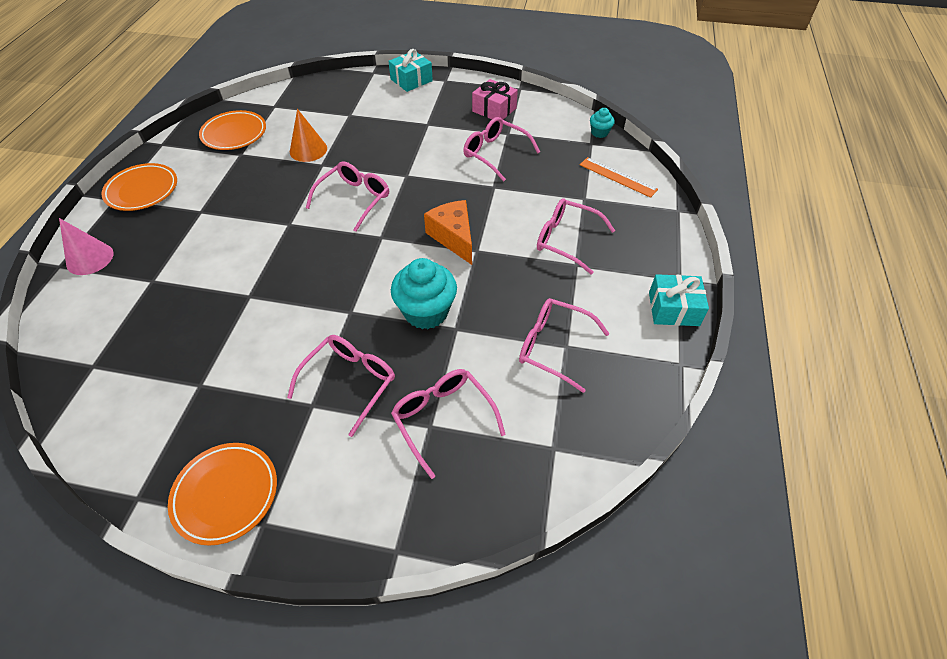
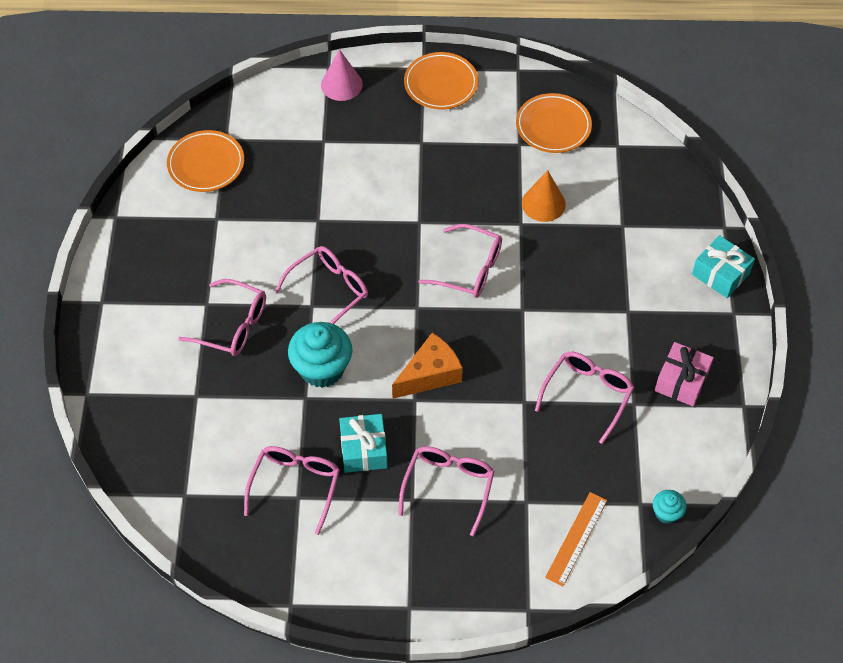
camera: 80 degrees right, 5 degrees up
orange plate [168,443,277,546] -> orange plate moved to [167,130,244,192]
pink glasses [391,369,506,479] -> pink glasses moved to [275,246,368,324]
turquoise gift [649,274,709,326] -> turquoise gift moved to [339,414,388,473]

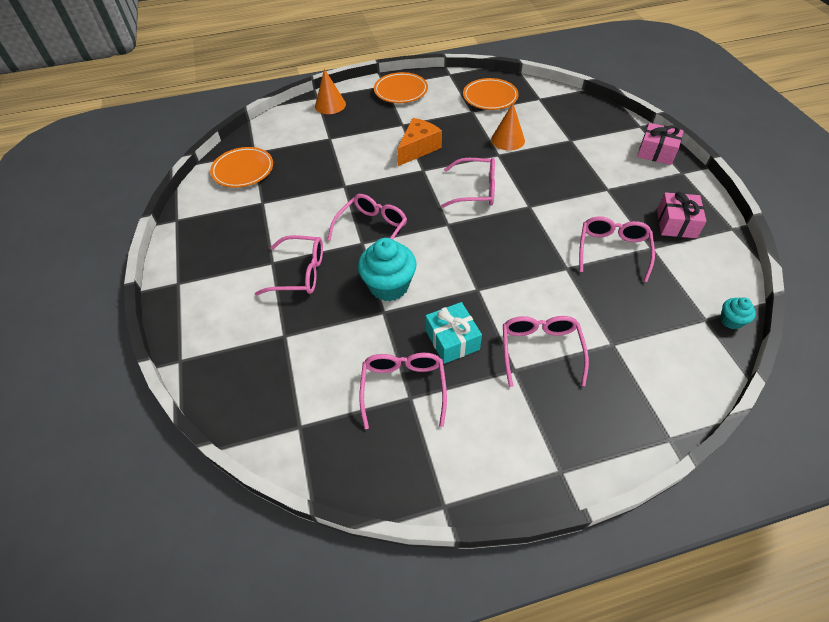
camera: 15 degrees left, 5 degrees down
pink cone [321,49,363,101] -> orange cone [315,69,346,114]
orange cheese [392,333,463,399] -> orange cheese moved to [397,118,442,166]
orange ruler [545,492,607,586] -> none
turquoise gift [692,235,755,298] -> pink gift [637,123,684,165]

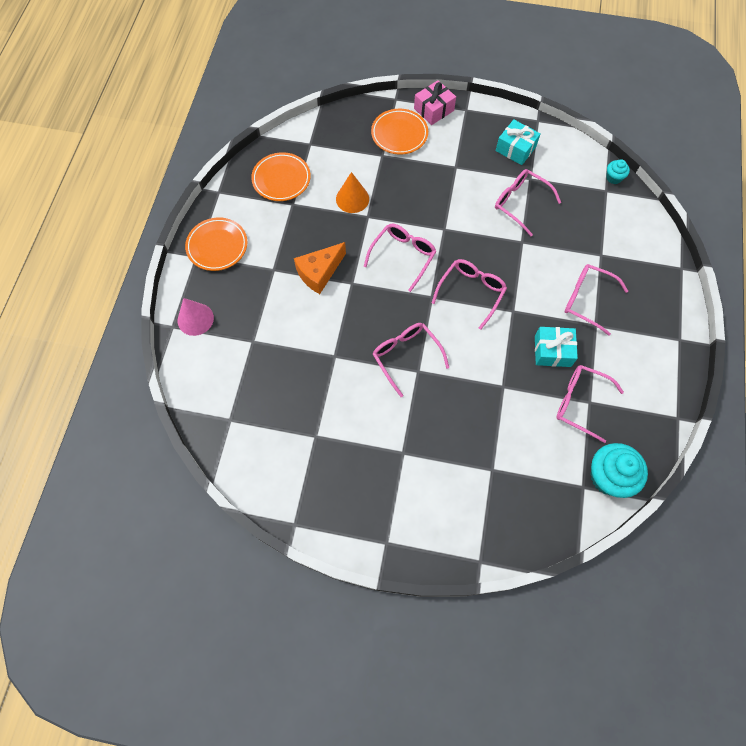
camera: 65 degrees left, 15 degrees up
orange plate [210,147,273,188] -> orange plate moved to [371,109,428,155]
pink glasses [255,235,323,296] -> pink glasses moved to [432,259,507,330]
orange cone [315,69,346,114] -> pink cone [177,298,214,336]
turquoise cupcake [358,238,417,301] -> turquoise cupcake moved to [590,443,648,498]
orange cheese [397,118,442,166] -> orange cheese turned 105 degrees counterclockwise [294,242,346,294]
pink gift [657,191,706,238] -> turquoise gift [496,119,541,165]

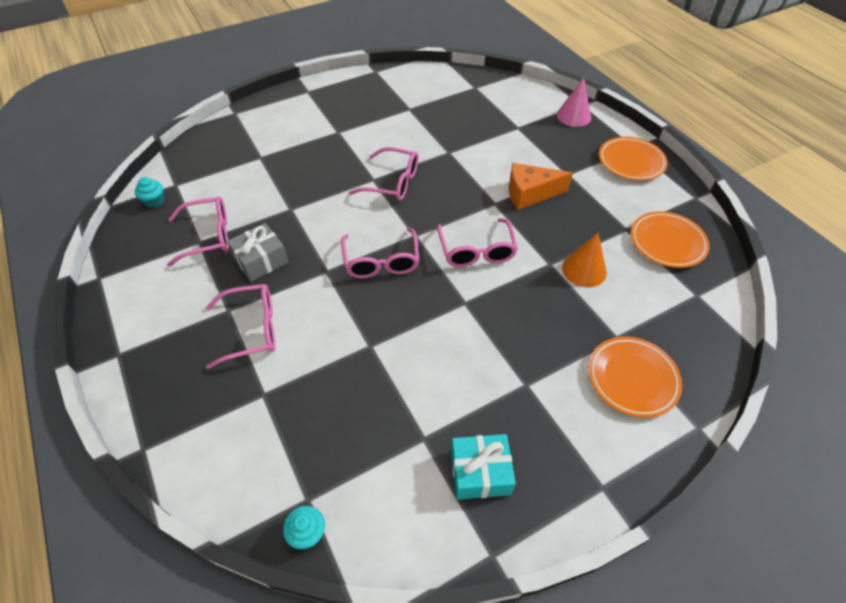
camera: 140 degrees right, 15 degrees down
orange cheese [294,242,346,294] -> orange cheese turned 105 degrees counterclockwise [509,163,573,210]
pink gift [414,80,456,125] -> none
pink glasses [495,169,561,236] -> none
turquoise gift [535,327,578,367] -> grey gift [227,223,289,282]
turquoise cupcake [590,443,648,498] -> turquoise cupcake [135,177,164,208], size x0.50

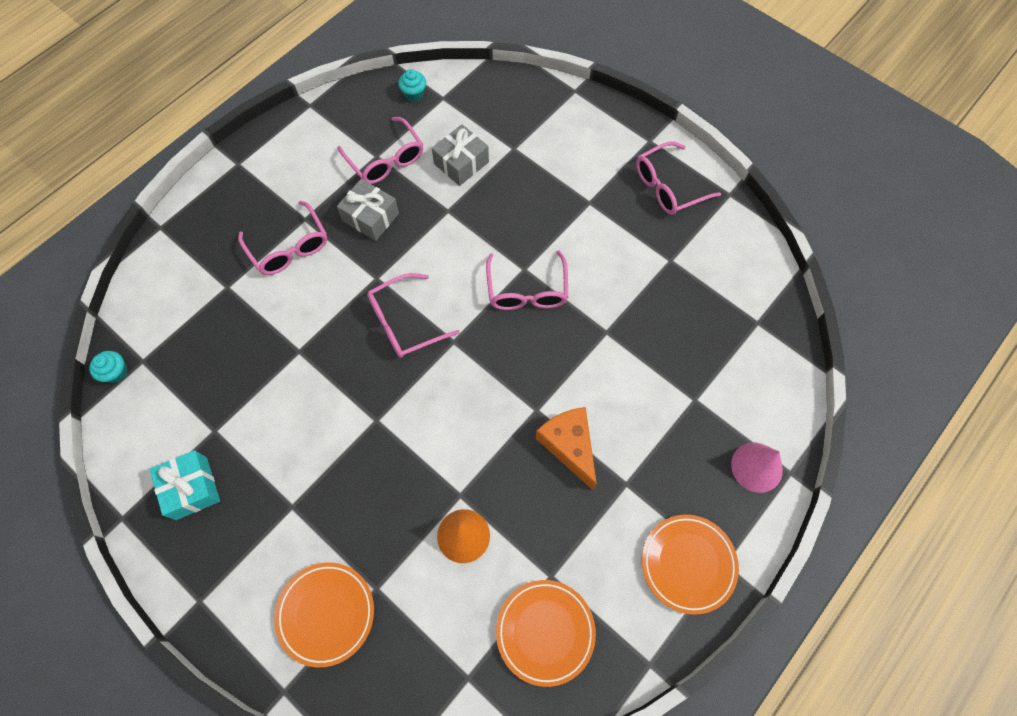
camera: 70 degrees right, 15 degrees up
pink glasses [437,218,518,267] -> pink glasses moved to [636,141,721,215]
none -> grey gift [432,124,489,186]

